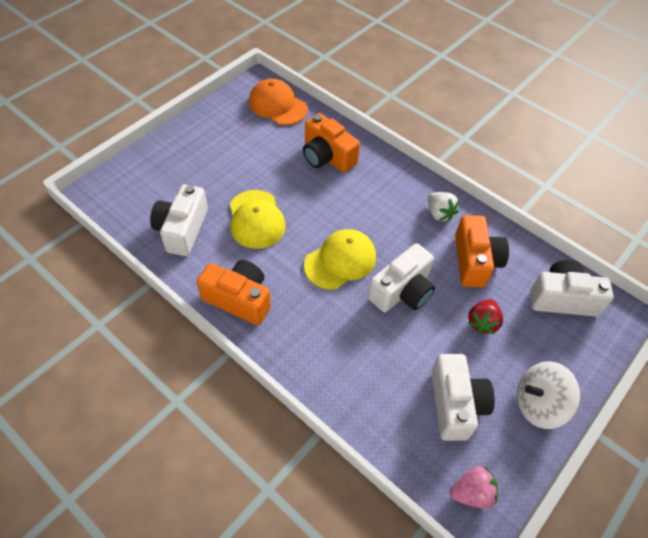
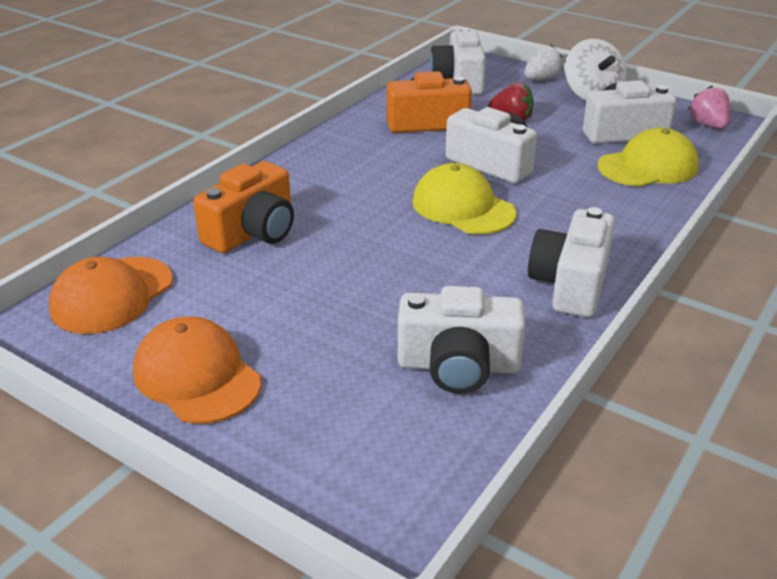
camera: 95 degrees left, 20 degrees down
orange camera [197,260,271,325] -> white camera [528,207,615,317]
yellow cap [230,190,286,249] -> yellow cap moved to [597,128,699,187]
white strawberry [428,192,459,222] -> white strawberry moved to [525,44,563,80]
none -> orange cap [133,316,261,424]

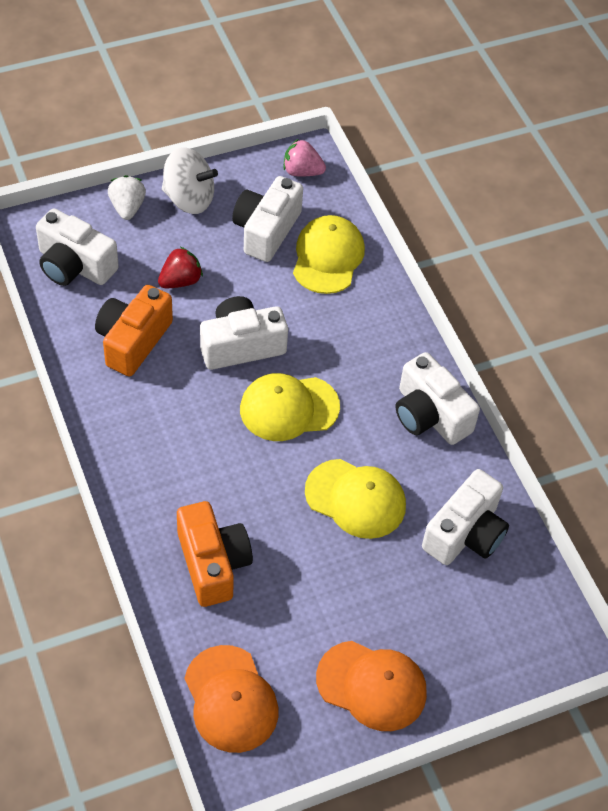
camera: 60 degrees left, 20 degrees up
orange cap [133,316,261,424] -> orange cap turned 150 degrees counterclockwise [316,641,427,731]
none -> yellow cap [305,459,406,539]

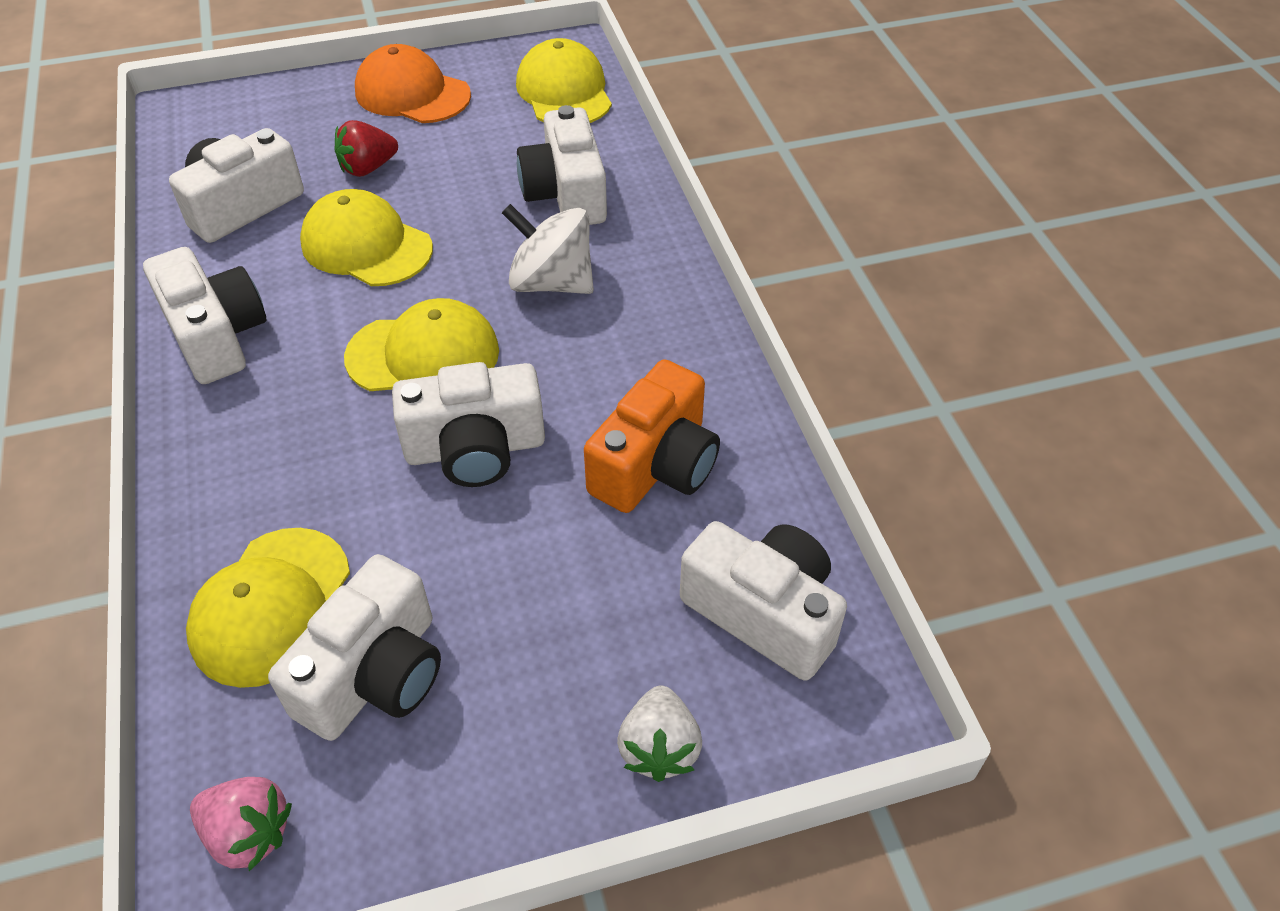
camera: 170 degrees left, 5 degrees down
red strawberry [158,247,203,288] -> red strawberry moved to [334,120,398,177]
white spinning top [162,147,218,214] -> white spinning top moved to [502,204,594,294]
orange camera [177,501,253,607] -> white camera [517,105,607,225]
orange cap [185,645,278,753] -> yellow cap [516,38,612,123]

